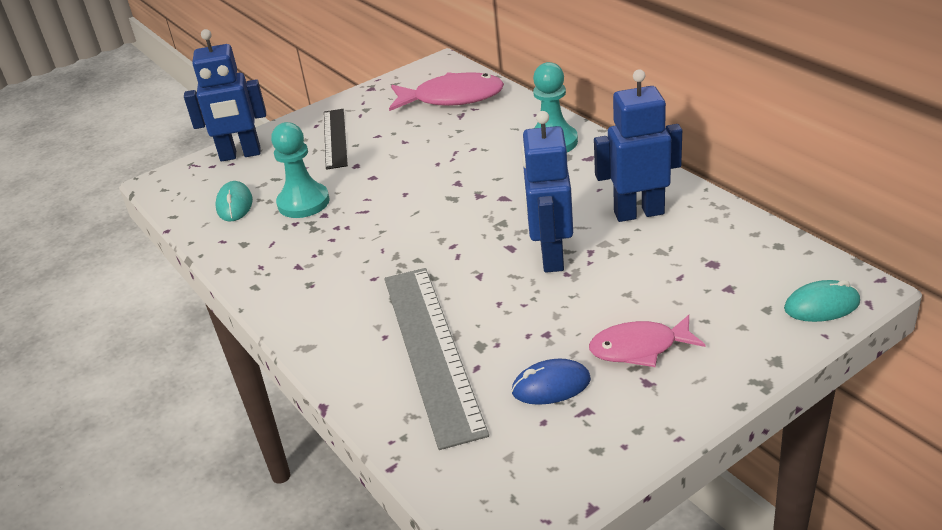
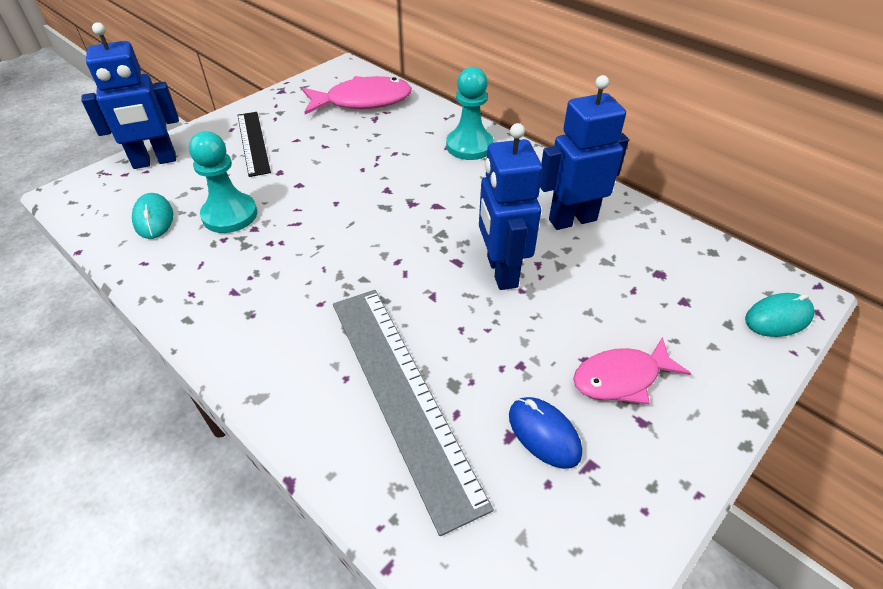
camera: 15 degrees left, 10 degrees up
blue mouse [511,359,591,405] -> blue mouse turned 75 degrees clockwise [509,397,582,469]

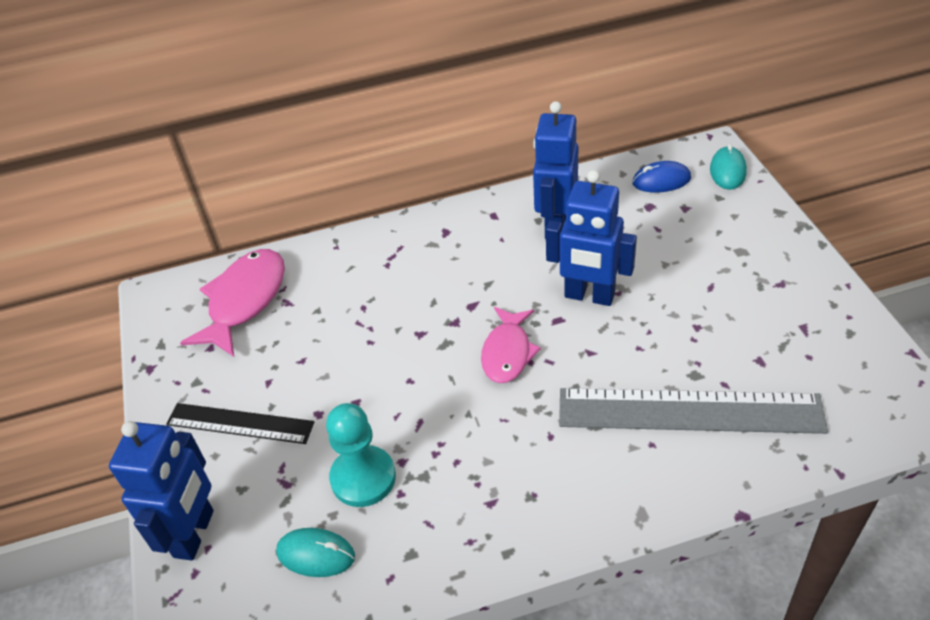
camera: 55 degrees left, 0 degrees up
turquoise pawn [446,67,494,160] -> none
blue mouse [509,397,582,469] -> blue mouse moved to [632,161,691,193]
pink fish [573,337,691,404] -> pink fish moved to [481,307,541,383]

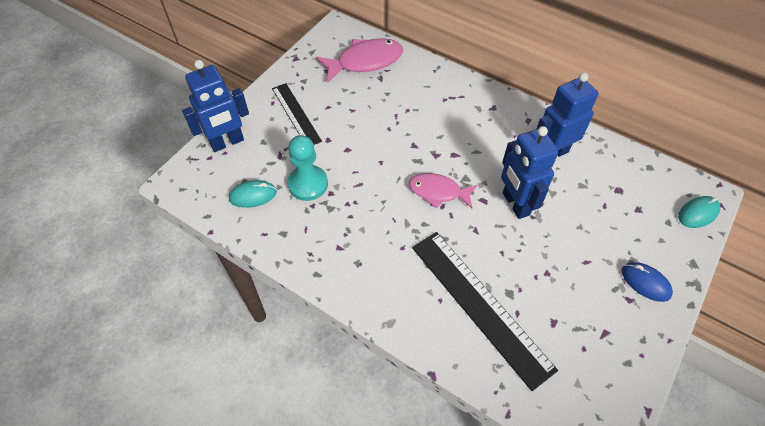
camera: 45 degrees right, 10 degrees up
turquoise mouse [276,528,355,577] -> turquoise mouse turned 75 degrees counterclockwise [229,180,277,208]
pink fish [481,307,541,383] -> pink fish turned 45 degrees clockwise [409,173,477,209]
grey ruler [559,388,828,434] -> black ruler [412,232,558,391]
blue mouse [632,161,691,193] -> blue mouse moved to [622,262,673,302]

